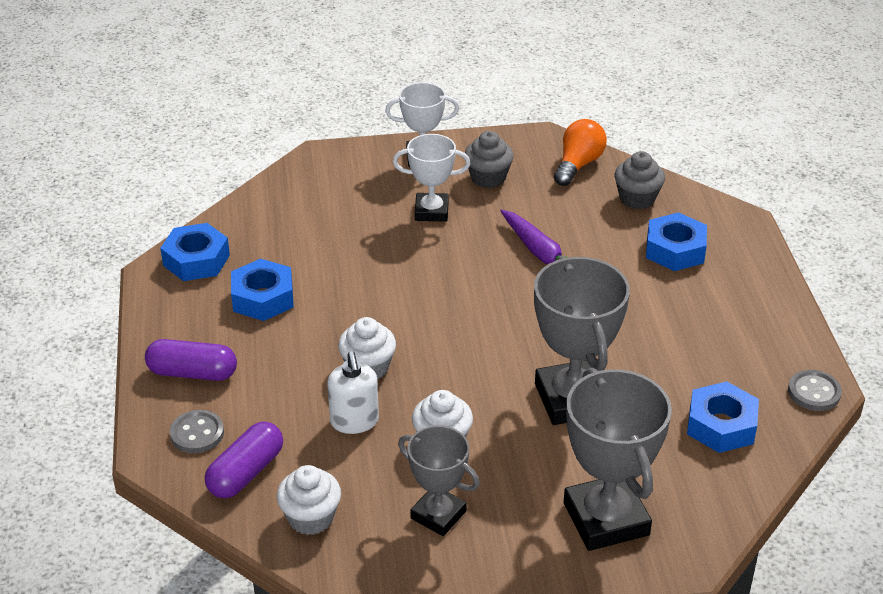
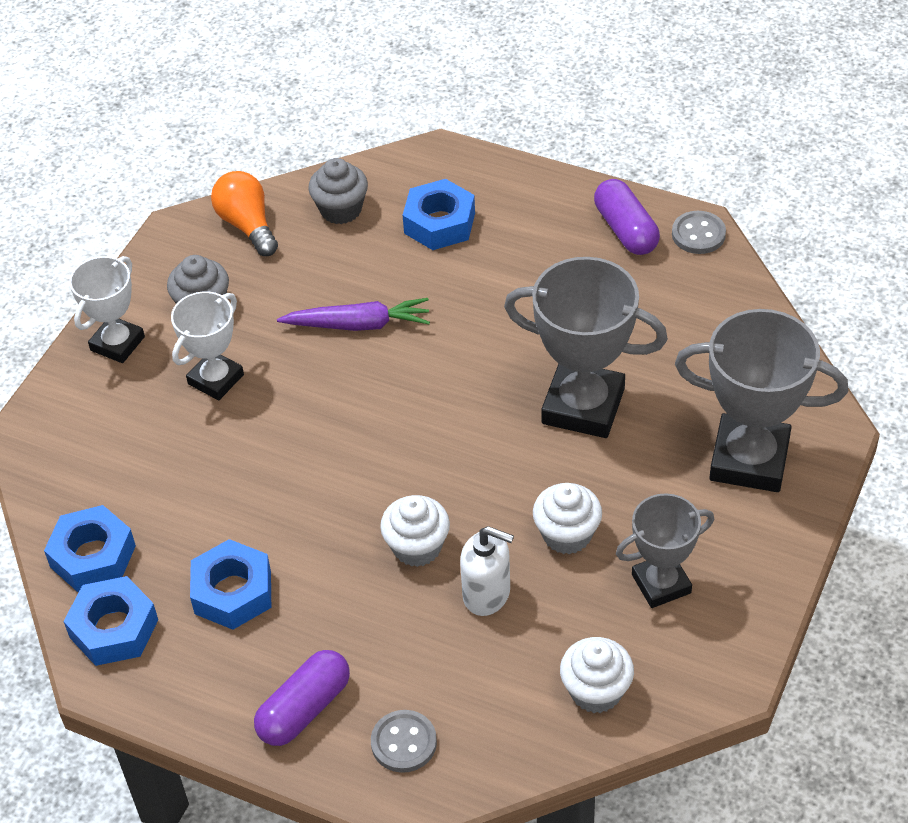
camera: 55 degrees left, 10 degrees up
purple capsule [205,422,283,498] -> purple capsule moved to [594,179,660,255]
blue nut [687,381,759,453] -> blue nut moved to [44,505,136,592]

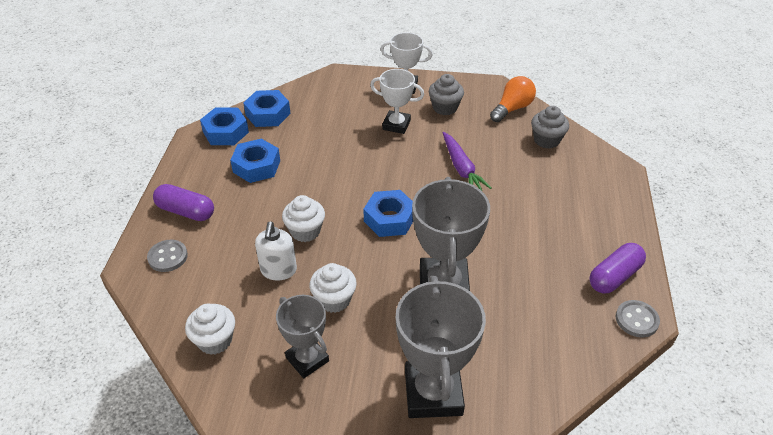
camera: 70 degrees right, 5 degrees down
blue nut [403,179,475,250] -> blue nut moved to [363,190,413,237]

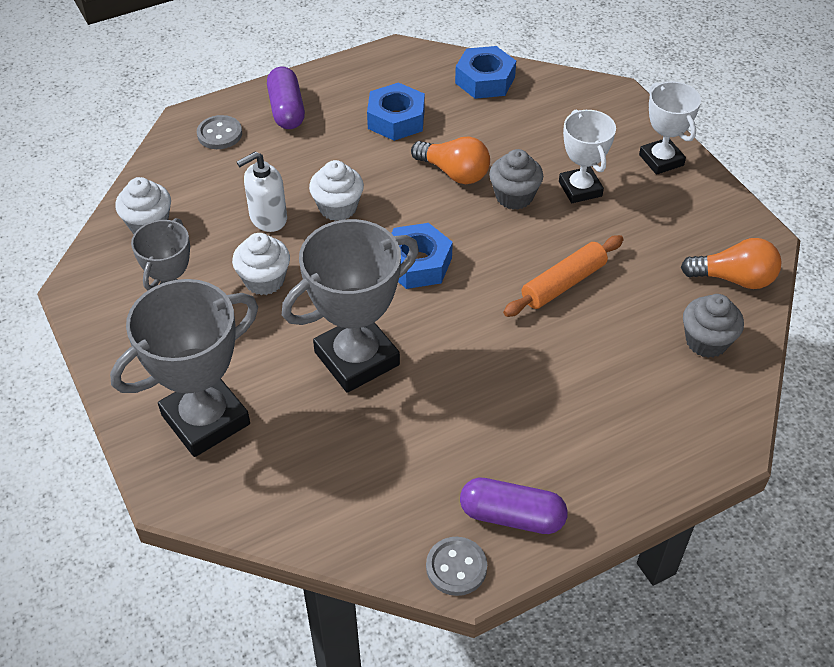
camera: 55 degrees right, 5 degrees up
blue nut [200,107,249,145] -> none
grey cupcake [429,74,464,115] -> grey cupcake moved to [489,149,543,210]
purple carrot [443,132,492,191] -> orange rolling pin [503,235,624,317]
none -> orange light bulb [411,136,490,184]

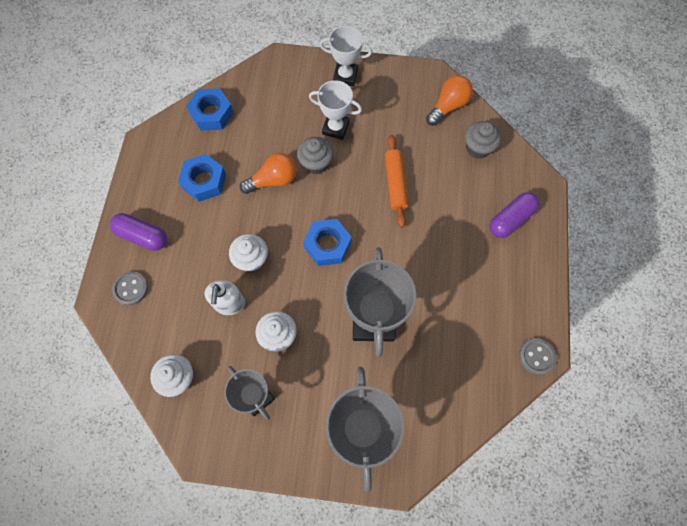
camera: 55 degrees left, 20 degrees up
purple capsule [460,478,568,534] -> purple capsule moved to [490,192,539,238]

